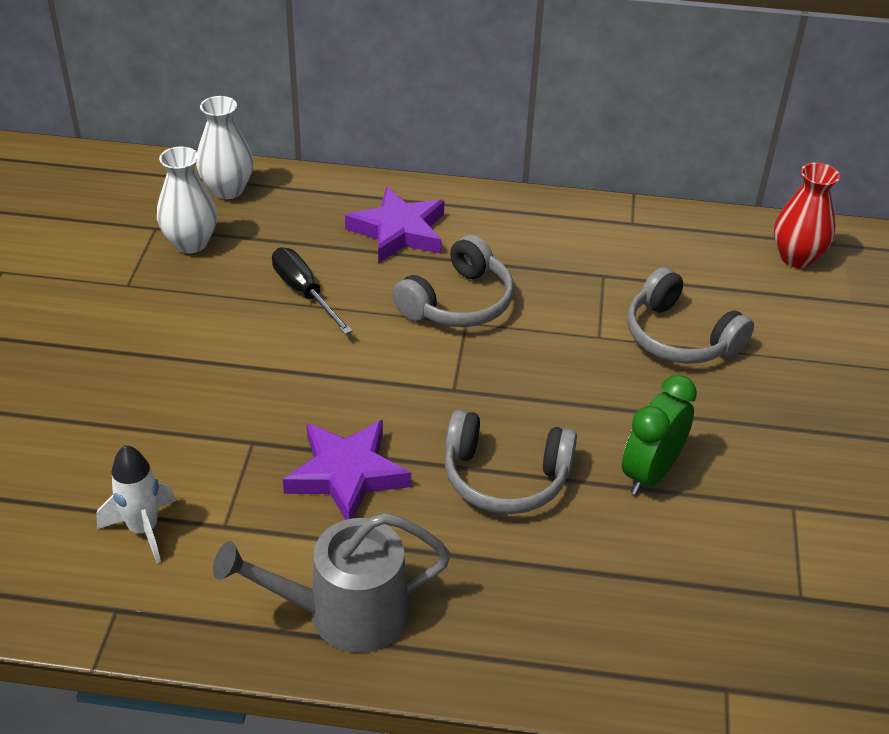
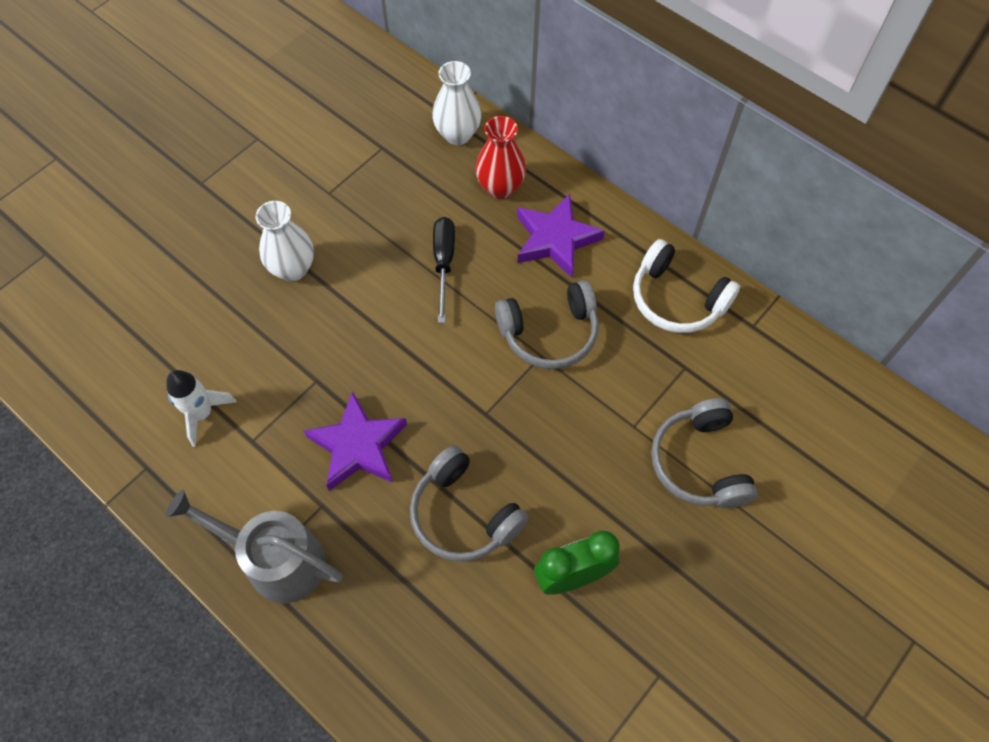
camera: 35 degrees right, 20 degrees up
white vase [157,146,217,253] -> white vase moved to [255,201,314,281]
red vase [774,162,840,268] -> red vase moved to [475,116,526,199]
none -> white headphones [633,239,740,333]

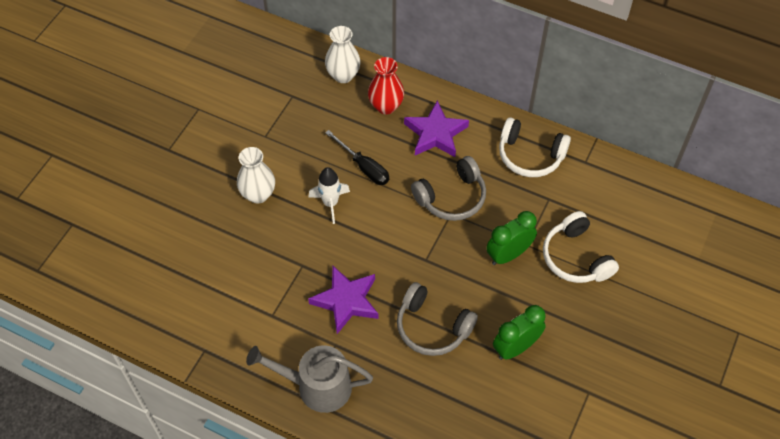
camera: 15 degrees left, 5 degrees down
white rocket [166,370,237,447] -> white rocket moved to [308,167,350,224]
black screwdriver [433,217,455,323] -> black screwdriver turned 150 degrees clockwise [325,130,389,185]
grey headphones [651,398,758,508] -> white headphones [543,211,619,283]
none -> green clock [486,211,537,265]

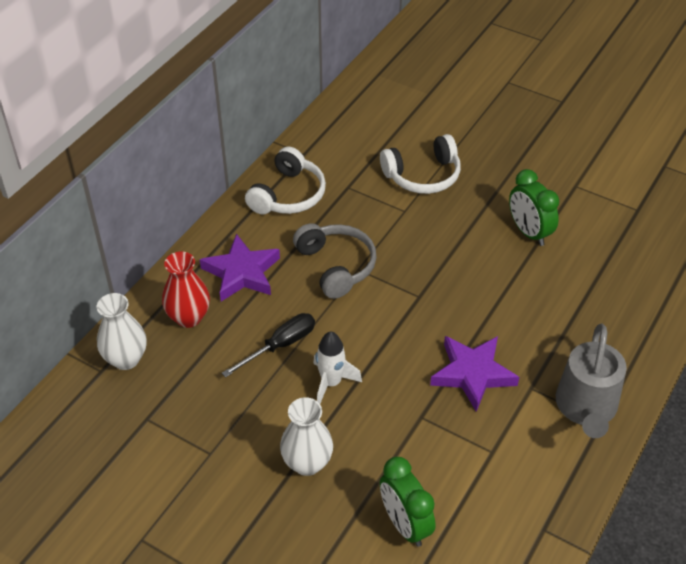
camera: 85 degrees left, 10 degrees down
grey headphones [397,282,478,356] -> none
green clock [486,211,537,265] -> green clock moved to [380,457,435,547]

